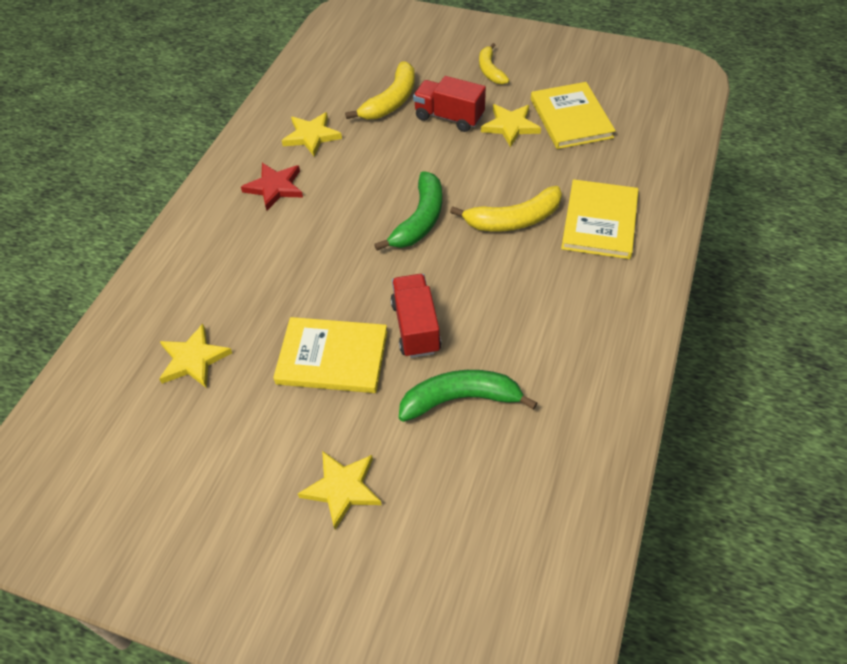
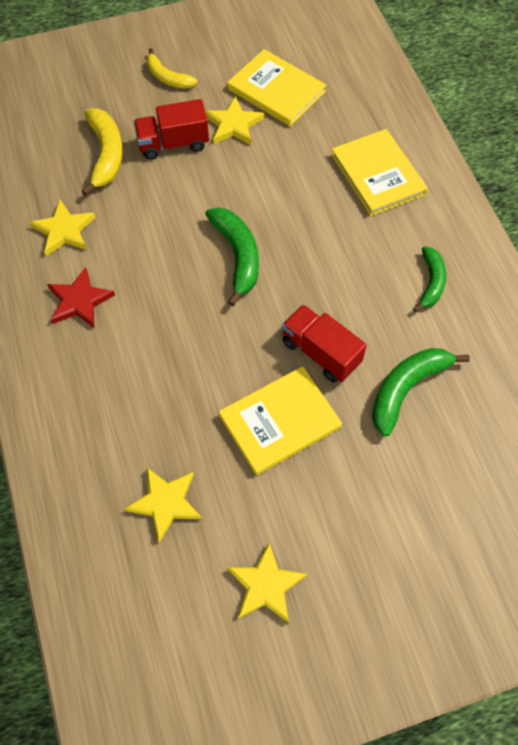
camera: 40 degrees left, 10 degrees up
yellow star [298,451,381,530] -> yellow star moved to [227,543,307,623]
yellow banana [450,186,562,231] -> none
none -> green banana [413,246,446,312]

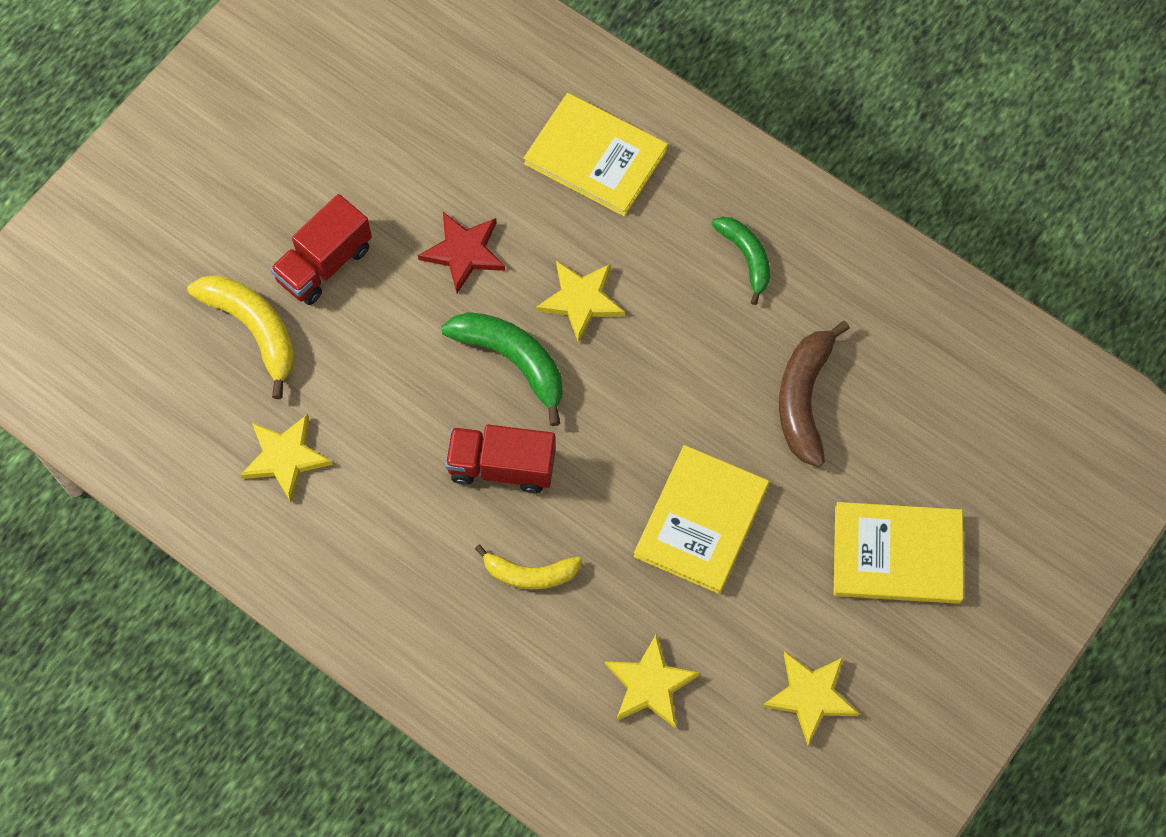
camera: 35 degrees left, 5 degrees up
red star [47,267,115,328] -> red star moved to [418,212,505,293]
yellow banana [147,48,197,89] -> yellow banana moved to [475,544,582,589]
yellow star [205,96,264,145] -> yellow star moved to [536,261,625,343]
yellow book [227,49,326,126] -> yellow book moved to [834,502,963,604]
red truck [282,304,367,383] -> red truck moved to [445,425,556,493]
green banana [372,348,470,436] -> brown banana [779,321,850,467]

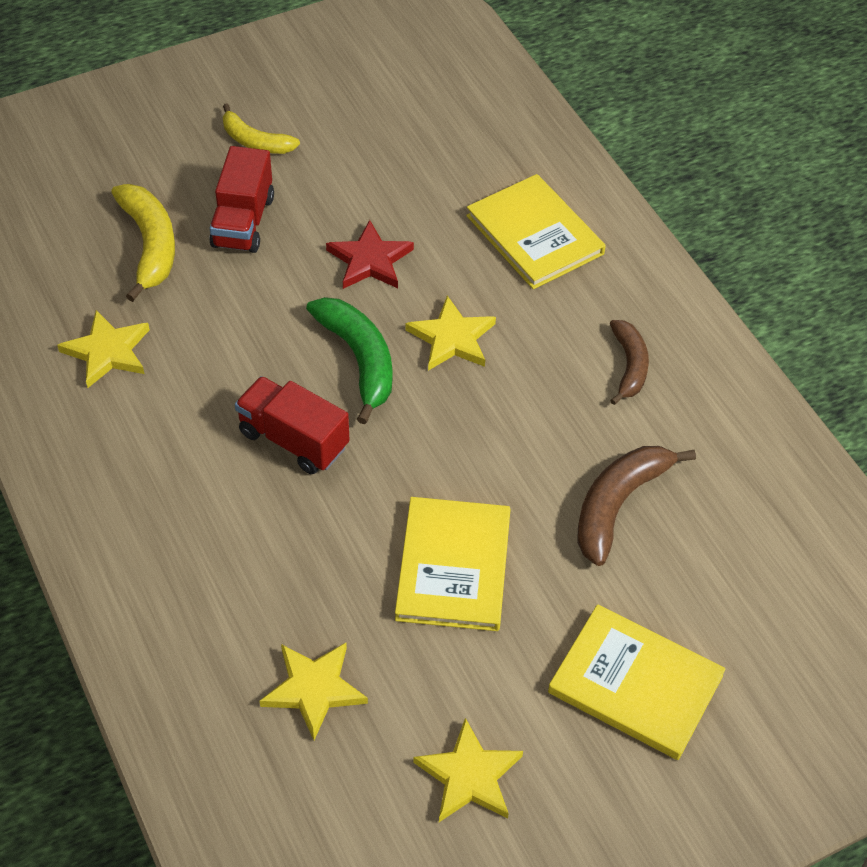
camera: 25 degrees right, 15 degrees down
red truck [270,194,372,305] -> red truck turned 60 degrees counterclockwise [209,146,274,253]
yellow banana [475,544,582,589] -> yellow banana moved to [223,104,300,154]
yellow book [634,445,769,594] -> yellow book turned 45 degrees counterclockwise [395,497,511,631]
green banana [711,217,770,305] -> brown banana [610,320,649,405]

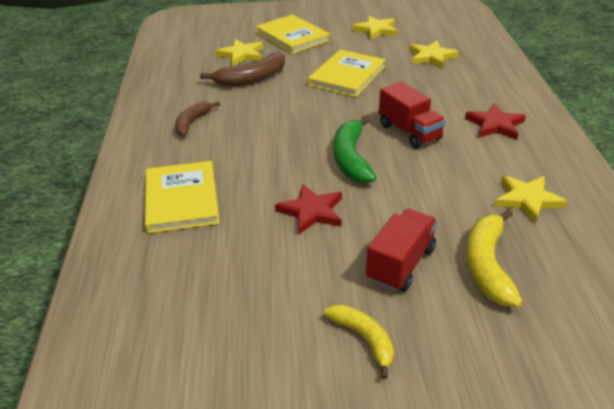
camera: 155 degrees left, 15 degrees down
yellow star [406,296,496,371] -> yellow star moved to [216,39,263,67]
none -> red star [465,103,526,140]

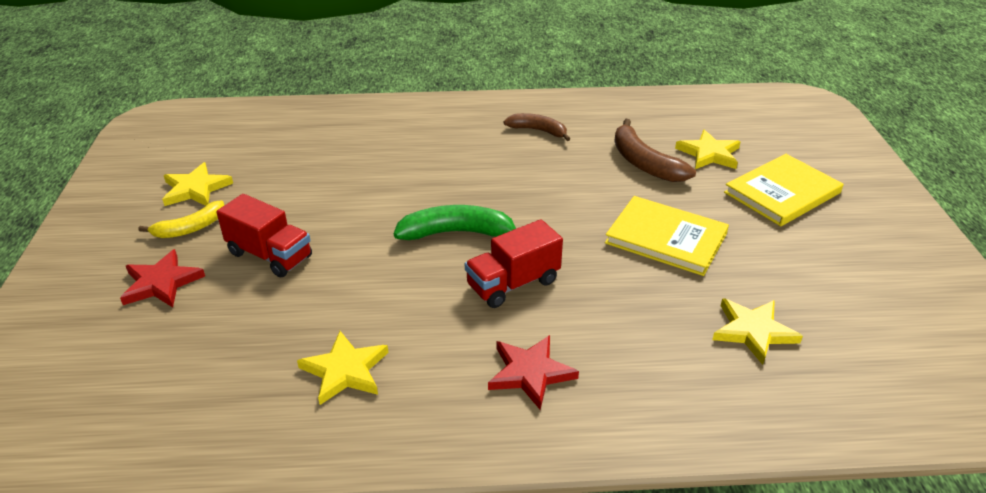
camera: 90 degrees right, 0 degrees up
yellow book [145,161,220,233] -> none
red star [275,184,342,235] -> red star moved to [120,249,205,307]
yellow star [352,15,397,40] -> yellow star moved to [162,162,233,206]
yellow banana [466,209,522,307] -> none

